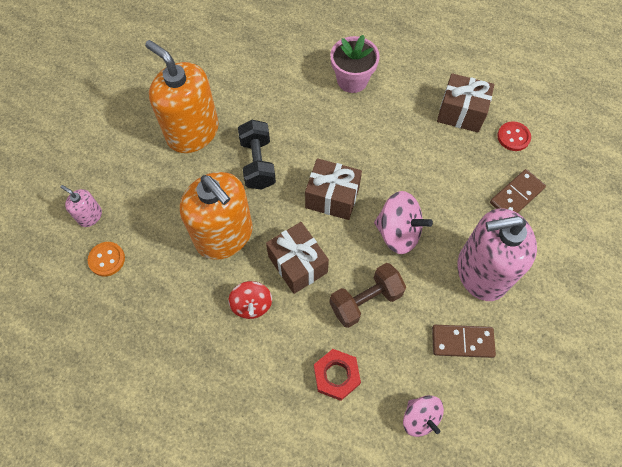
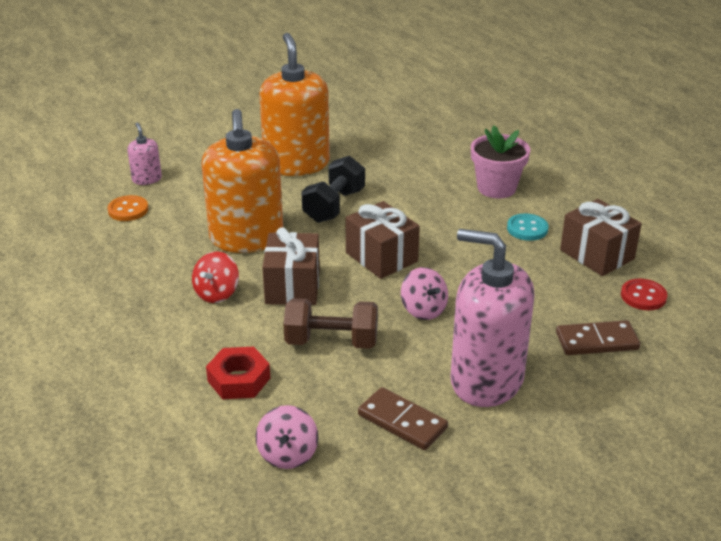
camera: 35 degrees right, 30 degrees down
pink spinning top [374,191,433,254] -> pink spinning top [401,267,448,320], size x0.66
none -> turquoise button [507,214,549,241]

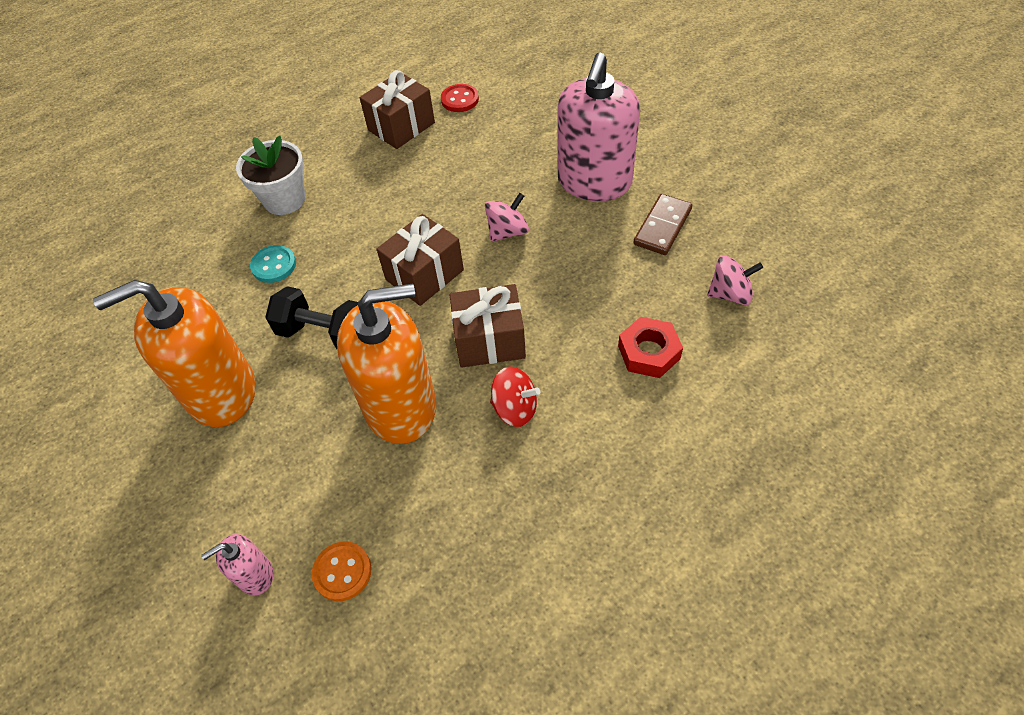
camera: 95 degrees left, 20 degrees up
brown dumbbell [283,298,378,349] -> none
pink flower pot [471,126,530,198] -> white flower pot [236,136,305,215]
turquoise button [507,214,549,241] -> turquoise button moved to [250,245,296,283]
brown domino [556,320,640,355] -> none

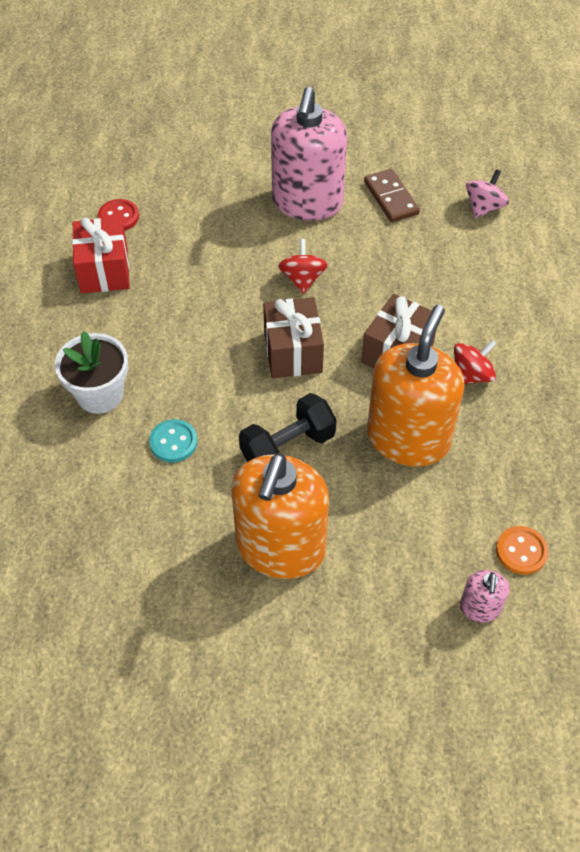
camera: 55 degrees left, 0 degrees up
brown gift [360,70,435,149] -> red gift [72,217,130,293]
pink spinning top [485,193,529,242] -> red spinning top [278,239,328,294]
pink soap dispenser [558,52,640,201] -> pink soap dispenser turned 45 degrees clockwise [271,87,347,221]
red nut [618,317,683,378] -> none

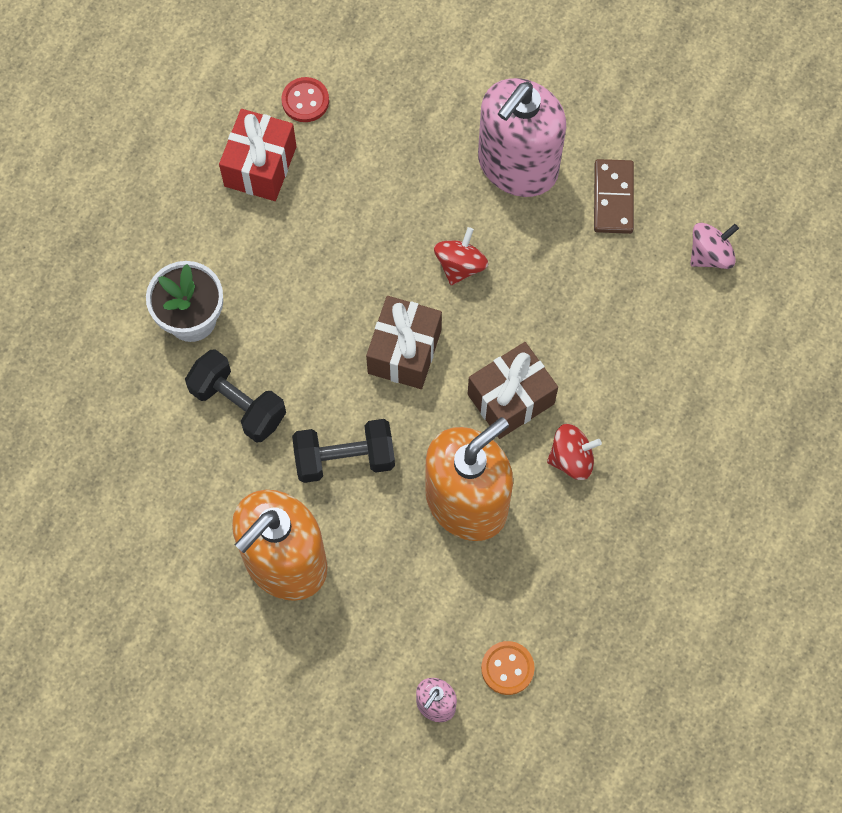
camera: 25 degrees right, 15 degrees up
turquoise button [149,419,197,462] -> black dumbbell [185,349,286,443]

